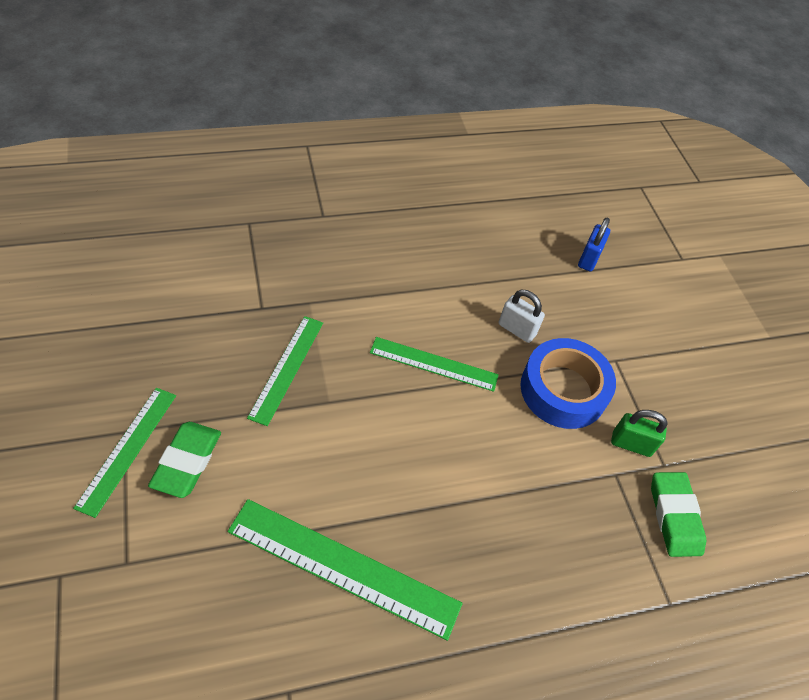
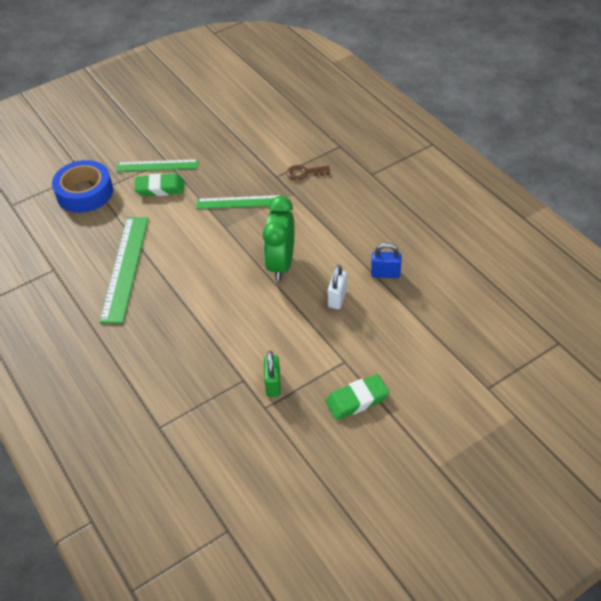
camera: 80 degrees right, 5 degrees down
green ruler [370,337,499,392] -> green clock [263,196,295,281]
blue tape [520,338,616,429] -> blue tape moved to [52,160,113,213]
blue padlock [578,218,610,271] -> blue padlock moved to [371,243,402,278]
green eraser [651,472,706,557] -> green eraser moved to [325,374,389,420]
none -> brown key [286,165,330,180]

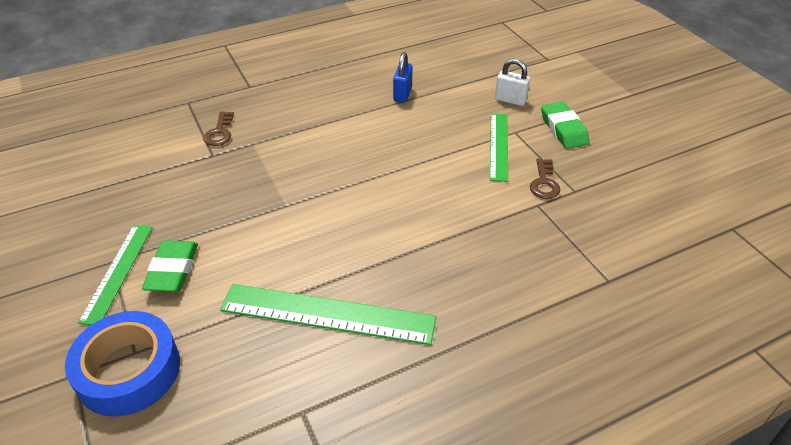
camera: 85 degrees left, 5 degrees down
green ruler [196,195,282,209] -> green ruler moved to [490,113,508,182]
green clock [263,196,295,281] -> none
green padlock [264,351,281,397] -> brown key [530,158,560,199]
white padlock [328,265,347,309] -> white padlock moved to [495,59,530,106]

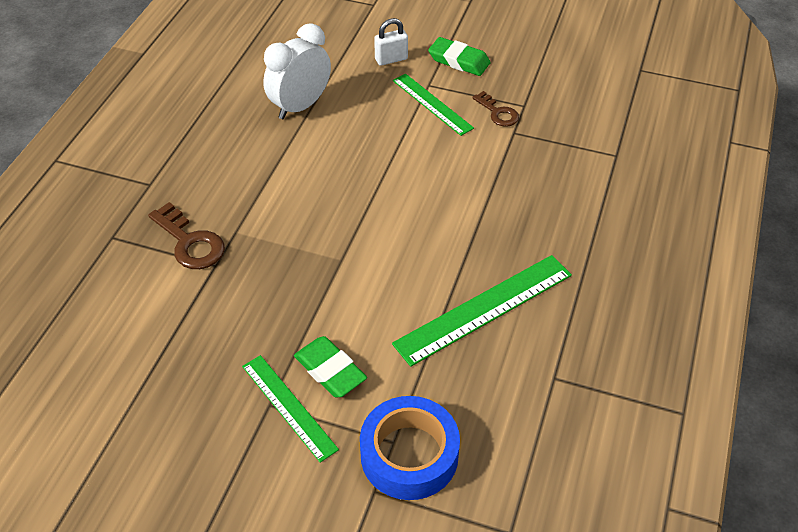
camera: 45 degrees left, 5 degrees up
brown key [203,112,234,146] -> brown key [148,202,225,269], size x1.55
blue padlock [393,52,413,103] -> white clock [263,23,331,119]

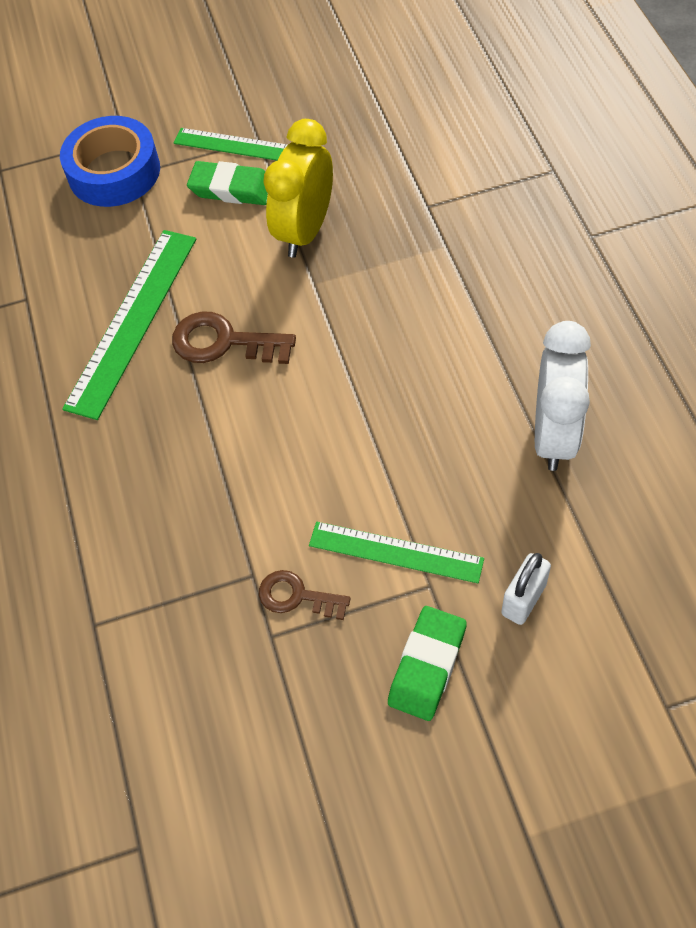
camera: 150 degrees right, 10 degrees up
brown key [148,202,225,269] -> brown key moved to [172,311,296,364]
green eraser [428,37,491,76] -> green eraser turned 60 degrees counterclockwise [388,606,467,721]
none -> yellow clock [263,119,333,258]

